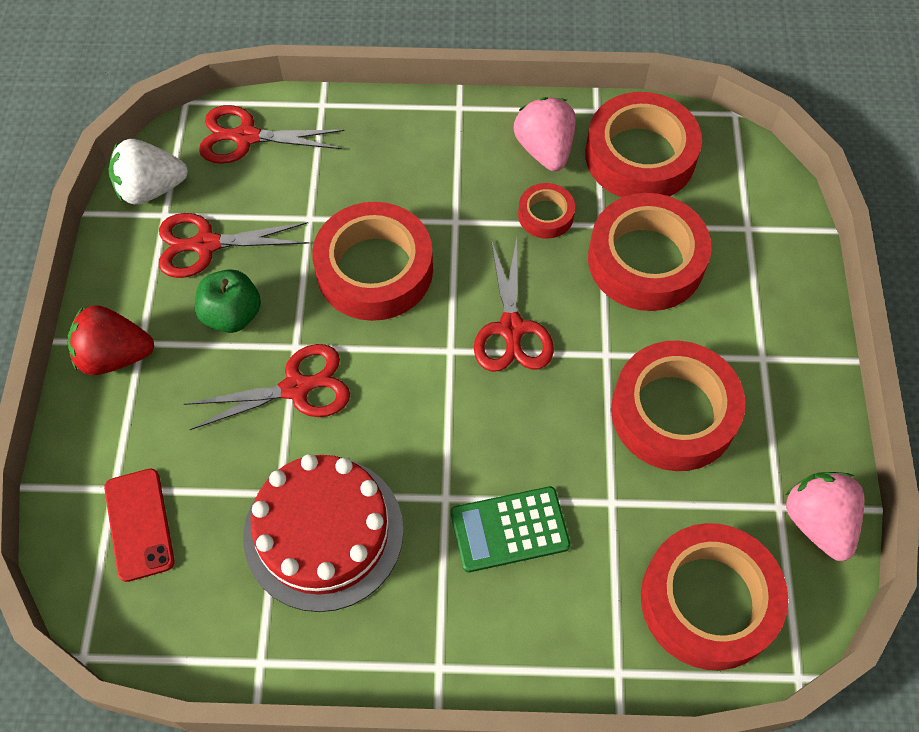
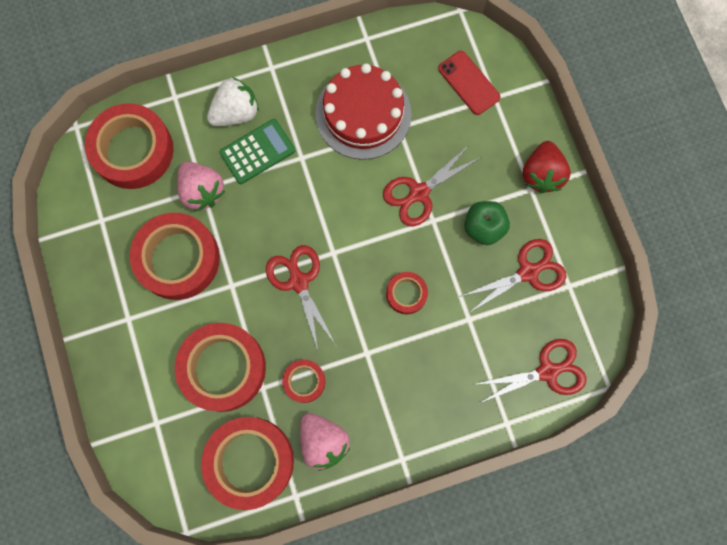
camera: 160 degrees right, 15 degrees up
red strawberry [67,305,154,375] -> red strawberry turned 120 degrees clockwise [522,141,571,193]
white strawberry [109,139,188,205] -> white strawberry moved to [207,77,259,126]
red tape [312,202,433,321] -> red tape [386,272,428,314], size x0.49
pink strawberry [785,472,864,561] -> pink strawberry moved to [177,162,225,212]

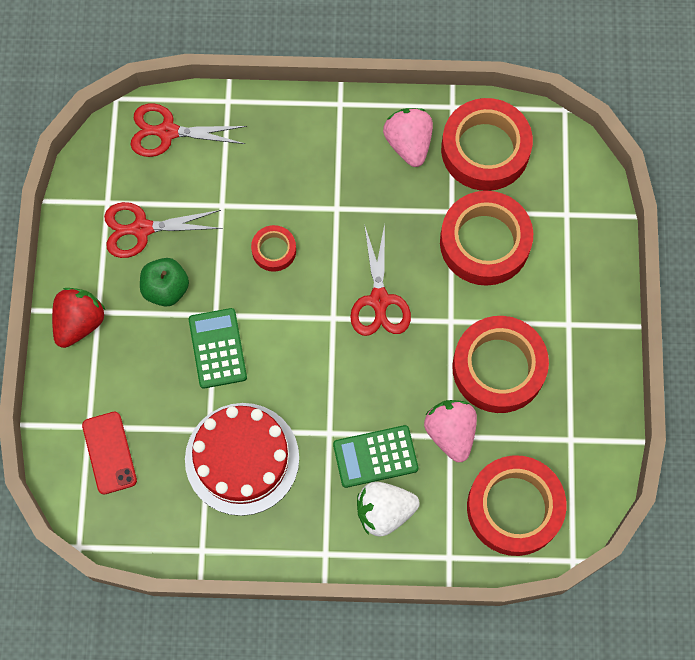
camera: 160 degrees left, 5 degrees down
red tape [282,360,326,403] -> none
red scissors [383,144,481,226] -> green calculator [189,308,247,389]

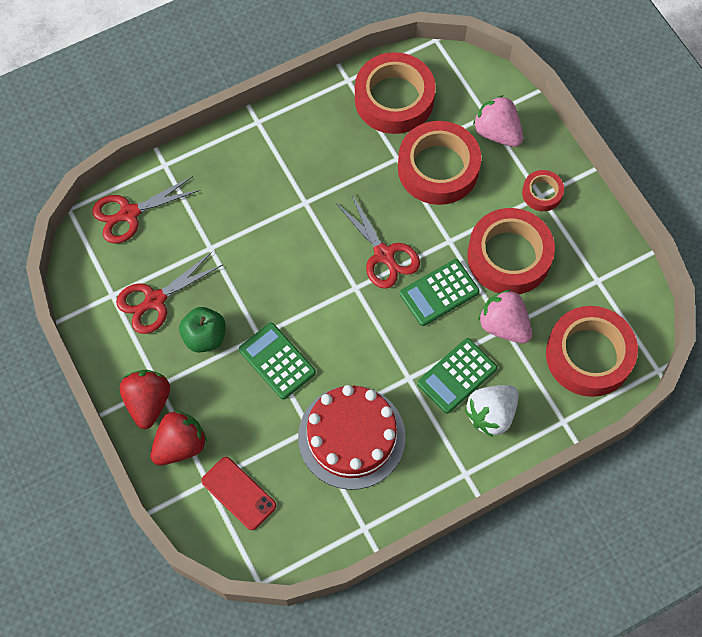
camera: 30 degrees left, 5 degrees down
red tape [251,225,296,272] -> red tape moved to [522,170,564,211]
pink strawberry [383,108,433,167] -> pink strawberry moved to [473,95,523,147]
none -> red strawberry [151,410,207,465]
none -> green calculator [400,259,480,326]

